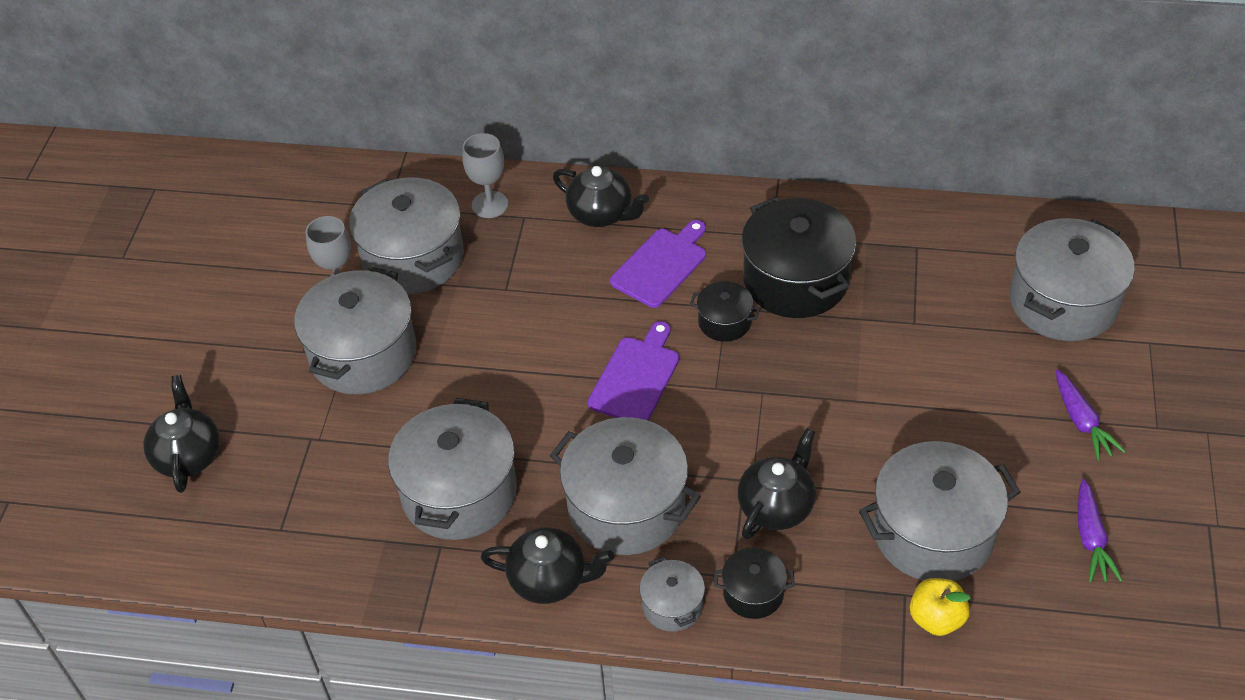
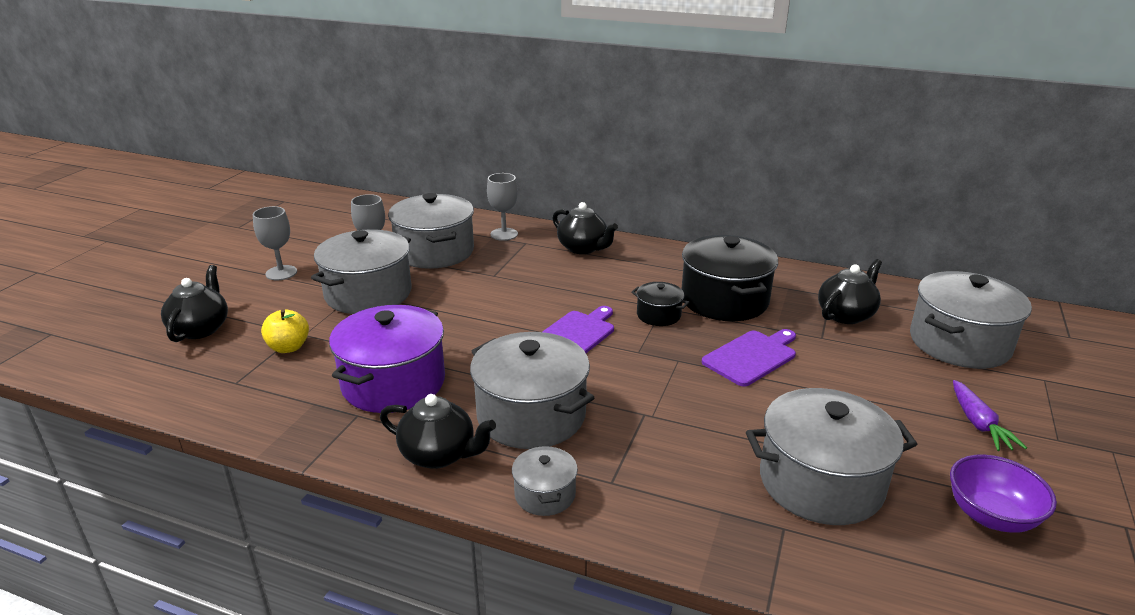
camera: 10 degrees right, 20 degrees down
grey pot [388,398,517,540] -> purple pot [329,305,445,413]
purple cutting board [610,220,706,308] -> purple cutting board moved to [702,329,796,387]
black pot [714,547,795,619] -> none
black teapot [738,428,816,540] -> black teapot moved to [818,259,882,324]
yellow apple [910,578,971,636] -> yellow apple moved to [261,309,309,353]
purple carrot [1077,479,1123,583] -> purple bowl [950,454,1057,533]
none -> grey goblet [253,206,297,280]

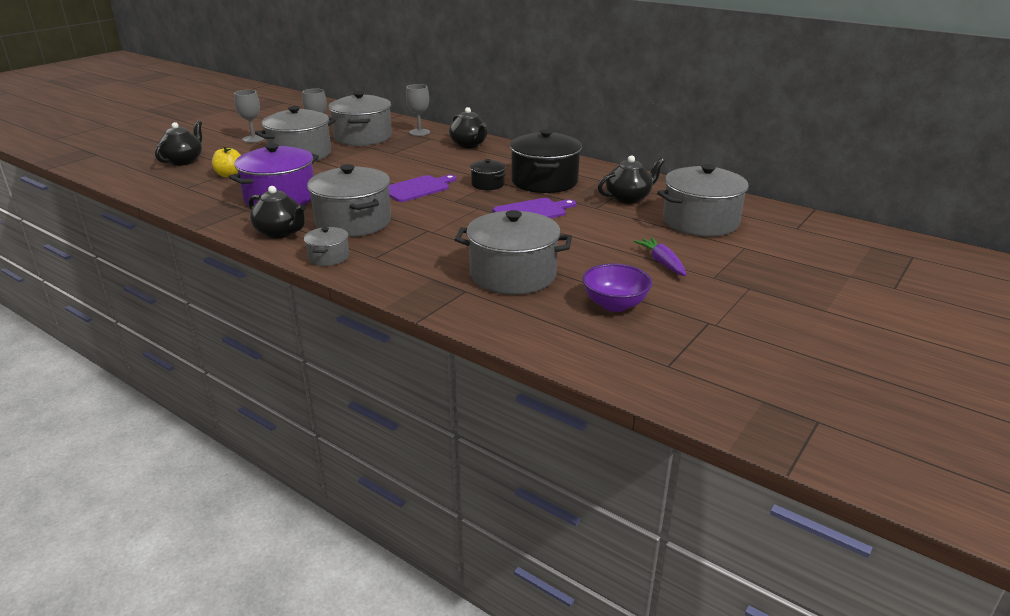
camera: 15 degrees right, 0 degrees up
purple carrot [953,380,1027,451] -> purple carrot turned 150 degrees clockwise [634,237,687,276]

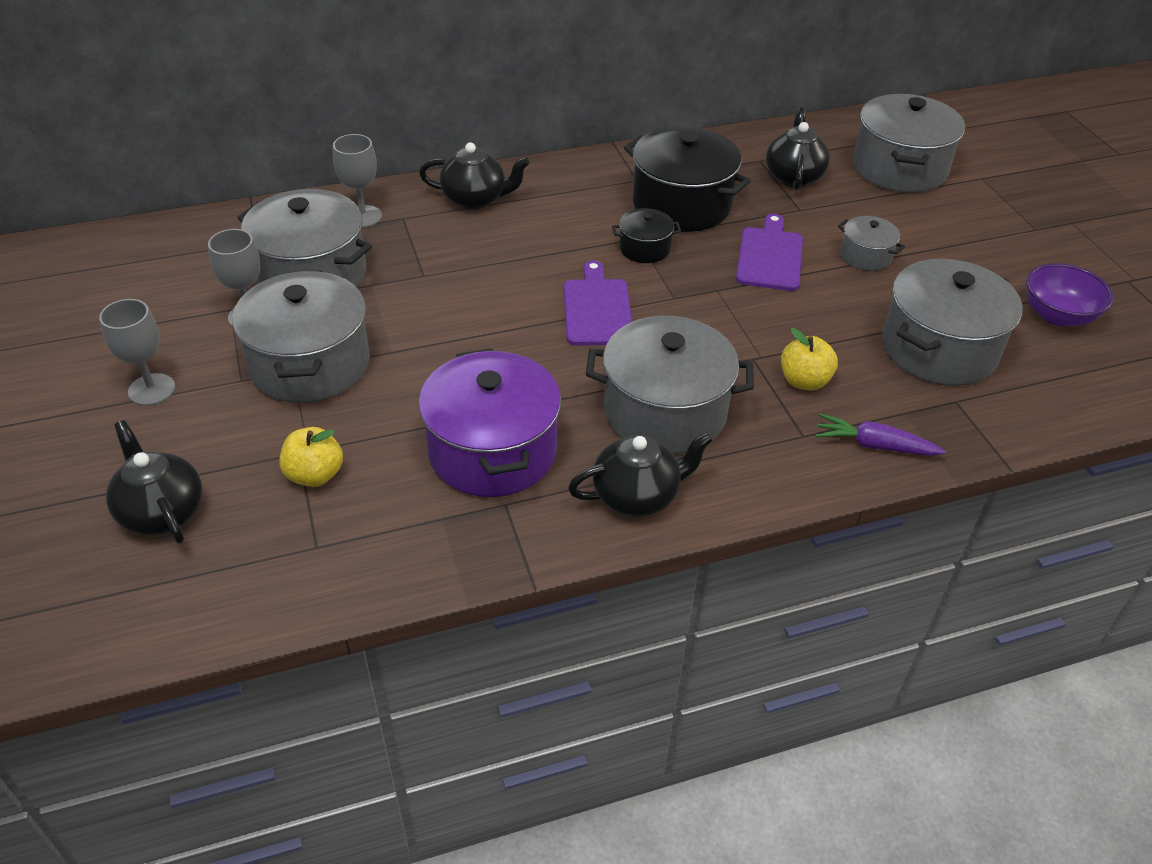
camera: 55 degrees left, 15 degrees up
grey pot [304,227,349,266] -> grey pot moved to [838,216,905,271]
purple carrot [634,237,687,276] -> purple carrot moved to [815,413,946,456]
none -> yellow apple [781,328,838,391]

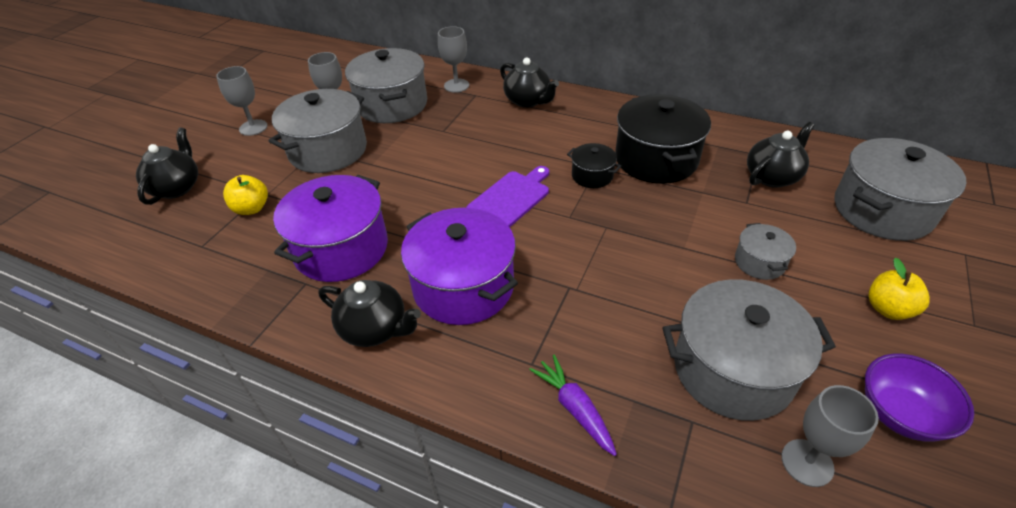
camera: 45 degrees right, 0 degrees up
grey pot [586,316,754,454] -> purple pot [401,208,518,325]
purple cutting board [736,213,803,291] -> none
yellow apple [781,328,838,391] -> yellow apple moved to [868,258,930,320]
none -> grey goblet [781,385,879,487]

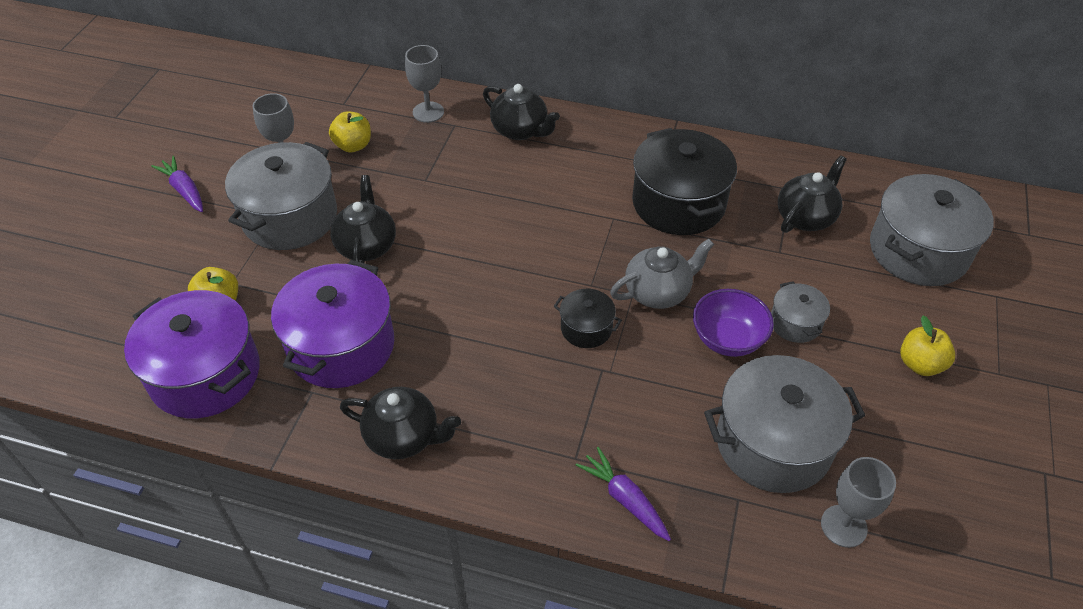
camera: 10 degrees left, 5 degrees up
black teapot [136,127,198,205] -> black teapot moved to [330,175,396,263]
grey goblet [216,66,268,136] -> purple carrot [151,156,203,212]
grey pot [345,48,427,123] -> yellow apple [329,111,371,152]
purple pot [401,208,518,325] -> purple pot moved to [124,290,260,418]
purple cutting board [466,166,549,228] -> none
black pot [567,143,621,188] -> black pot moved to [554,289,622,348]
purple bowl [865,354,974,442] -> purple bowl moved to [693,289,774,357]
none -> grey teapot [610,239,714,309]

